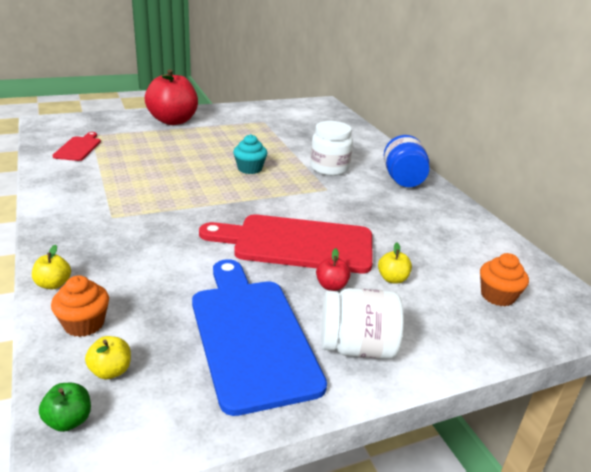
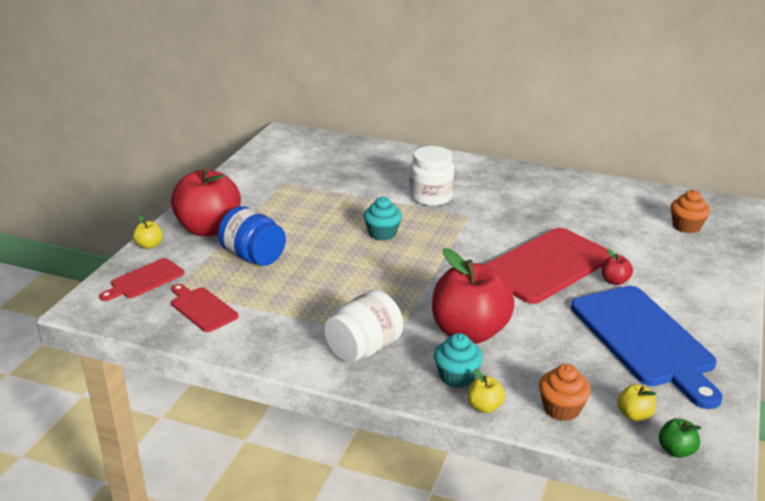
camera: 45 degrees left, 0 degrees up
blue cutting board [192,259,327,416] -> blue cutting board turned 135 degrees counterclockwise [571,286,723,409]
white jar [321,288,404,359] -> white jar moved to [324,290,403,363]
yellow apple [378,242,412,284] -> yellow apple moved to [133,215,163,249]
blue jar [384,135,430,187] -> blue jar moved to [218,206,286,266]
none -> red cutting board [99,258,184,301]
none -> red apple [432,248,515,344]
none -> turquoise cupcake [434,333,483,388]

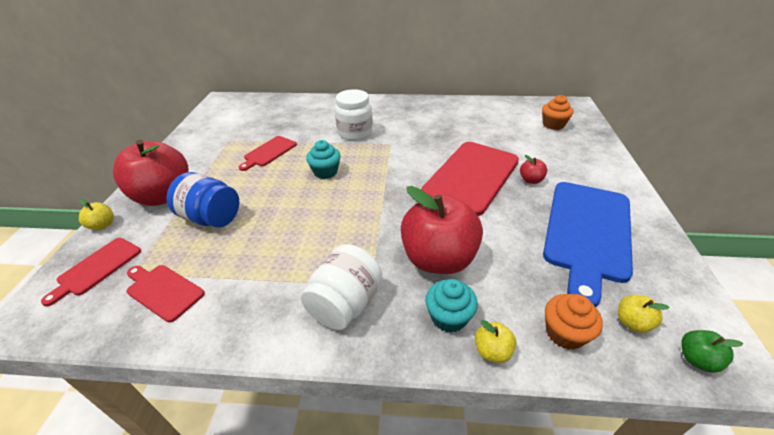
camera: 15 degrees left, 10 degrees up
blue cutting board [571,286,723,409] -> blue cutting board turned 60 degrees clockwise [543,182,633,307]
none -> red cutting board [239,136,297,171]

